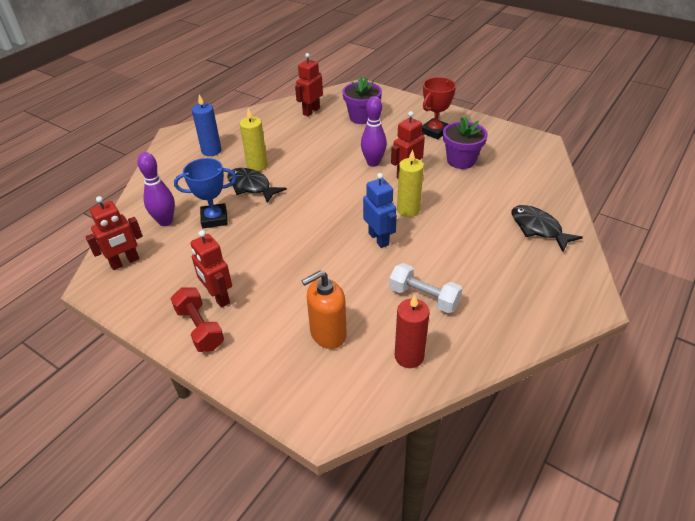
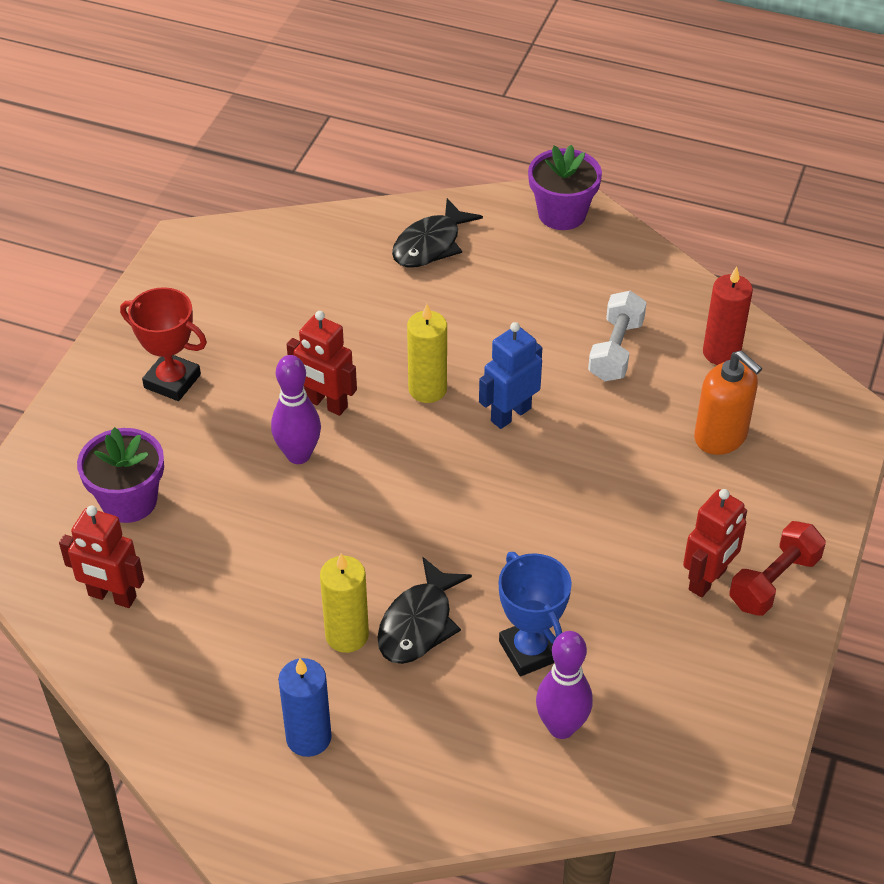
camera: 105 degrees left, 5 degrees up
red robot [85,196,143,270] -> none
purple flower pot [443,116,488,169] -> purple flower pot moved to [528,145,602,230]

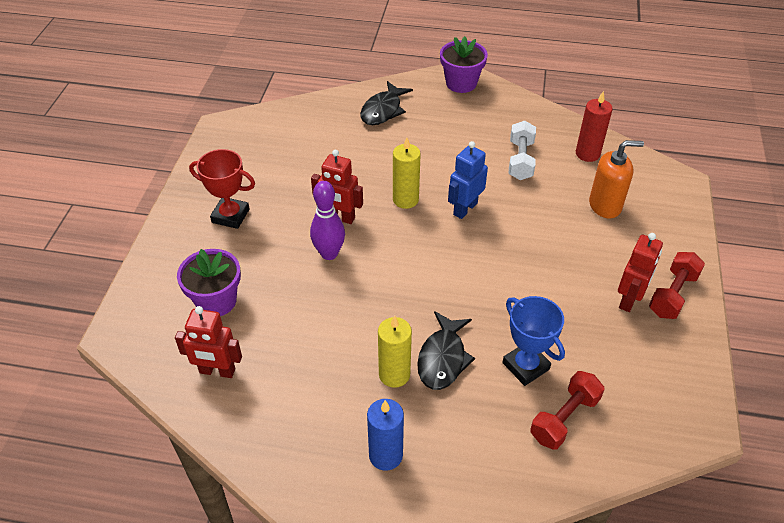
camera: 10 degrees left, 0 degrees up
purple bowling pin [536,631,593,739] -> red dumbbell [530,371,605,450]
orange soap dispenser [694,350,762,455] -> orange soap dispenser turned 45 degrees counterclockwise [589,140,644,218]

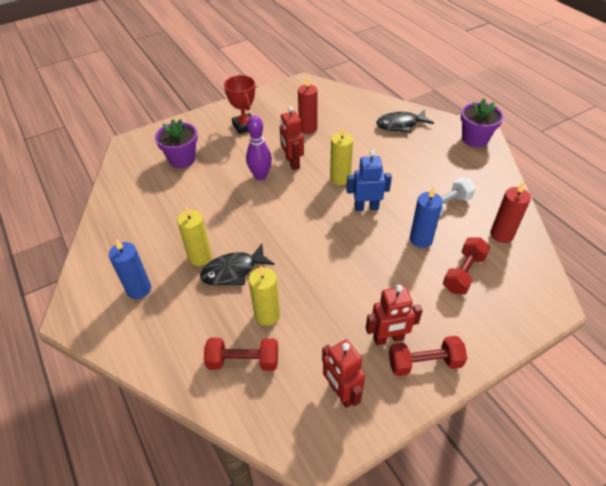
camera: 50 degrees right, 0 degrees up
red robot [175,306,242,378] -> red robot moved to [322,340,365,408]
blue trophy [502,296,565,386] -> yellow candle [249,266,280,326]
orange soap dispenser [589,140,644,218] -> red dumbbell [443,237,490,295]
none -> red candle [298,77,318,134]
none -> blue candle [410,187,443,248]

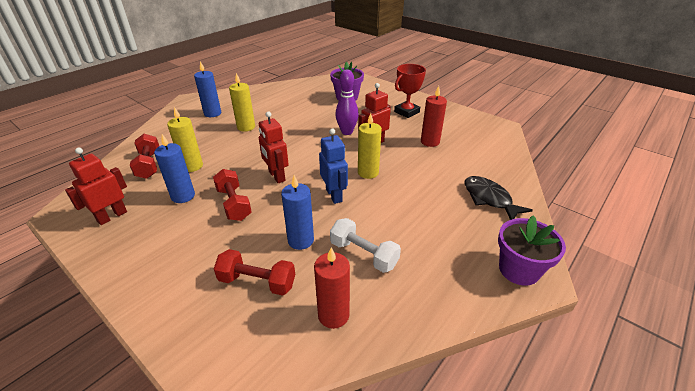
camera: 70 degrees right, 10 degrees down
black fish [200,244,274,285] -> none
red robot [366,285,423,345] -> red robot moved to [259,112,289,183]
red dumbbell [389,336,467,376] -> red dumbbell moved to [213,169,252,221]
none -> blue candle [154,134,195,203]

